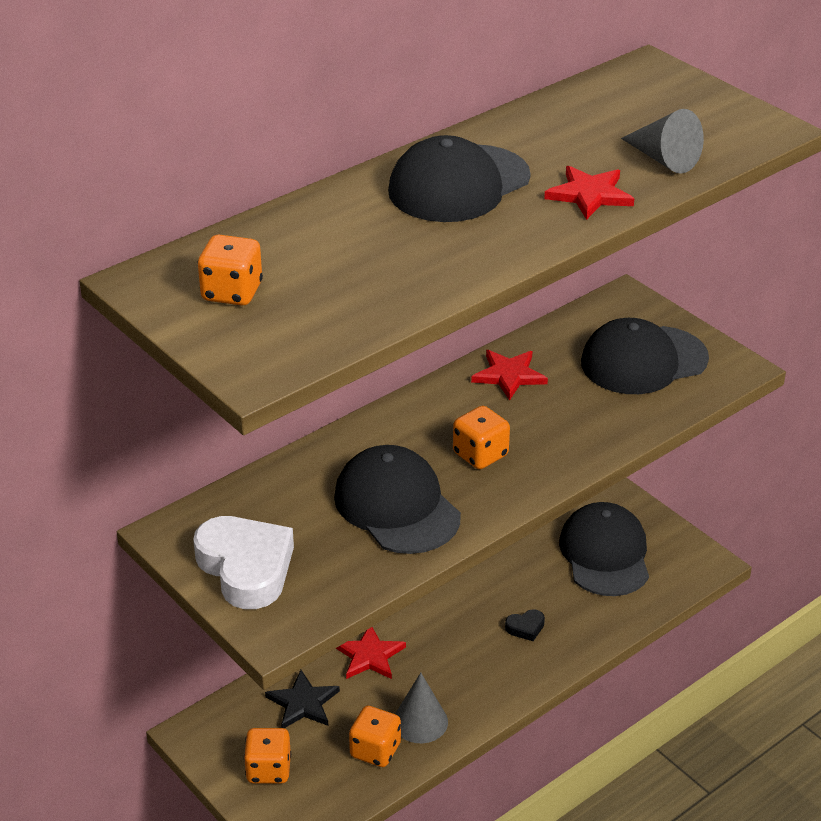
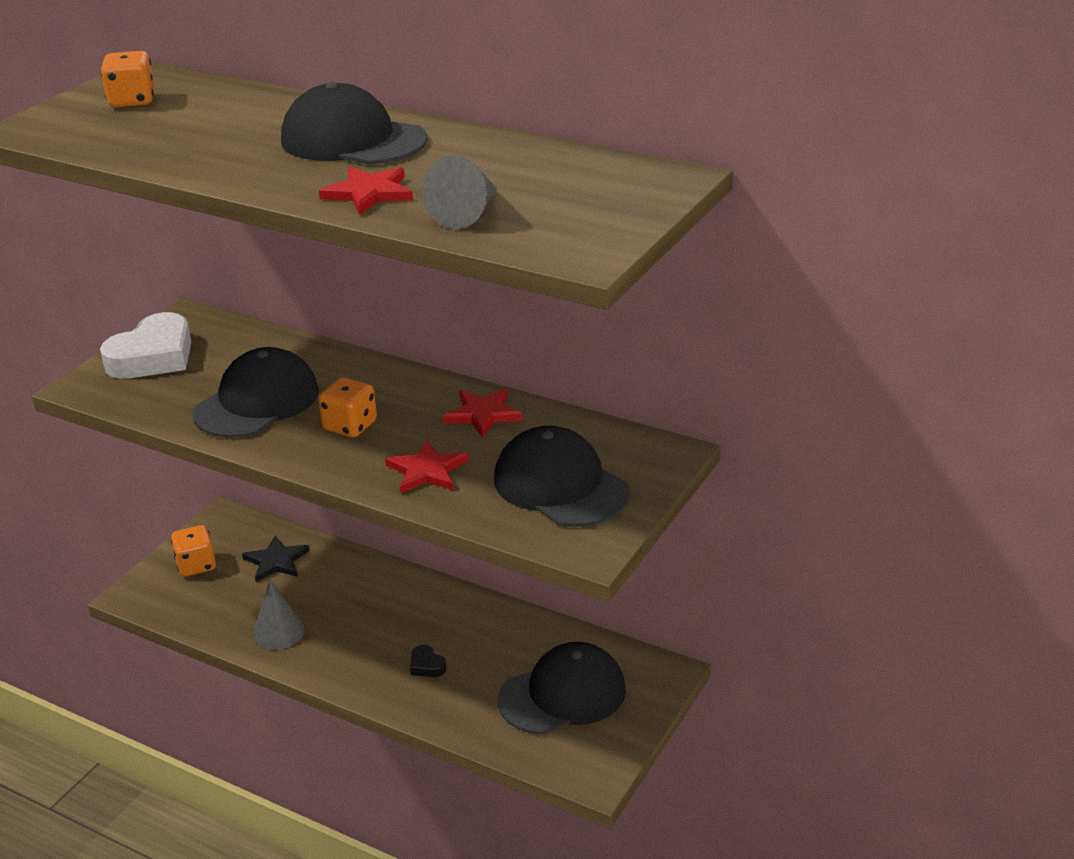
camera: 70 degrees right, 5 degrees down
red star [336,627,406,679] -> red star moved to [385,440,469,493]
orange dice [349,706,401,767] -> none

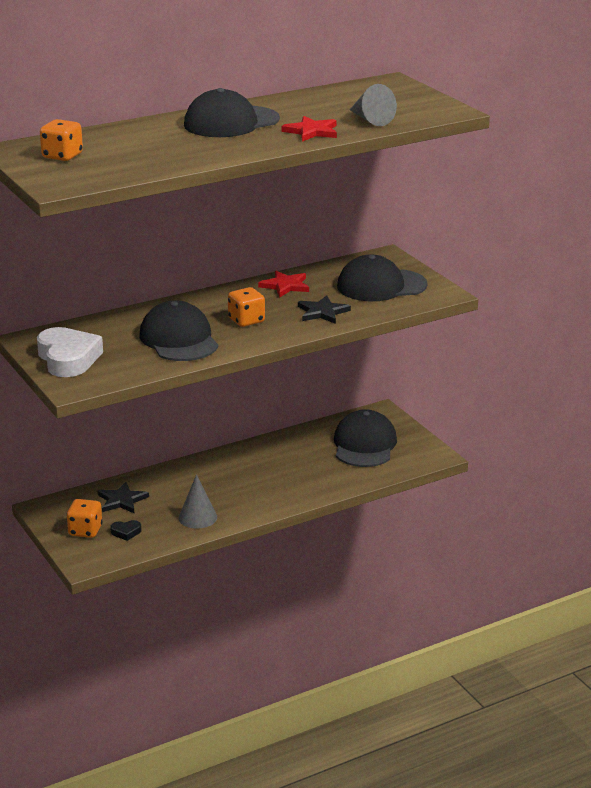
camera: 60 degrees left, 5 degrees down
red star [385,440,469,493] -> black star [298,295,351,324]
black heart [410,645,446,677] -> black heart moved to [110,520,142,541]

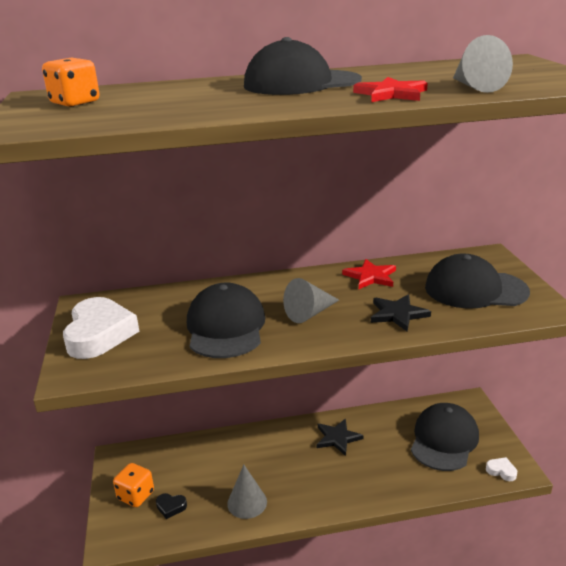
camera: 20 degrees right, 0 degrees up
black star [98,482,149,514] -> black star moved to [317,419,364,456]
orange dice [228,287,265,327] -> grey cone [283,278,339,323]
none -> white heart [486,457,517,481]

